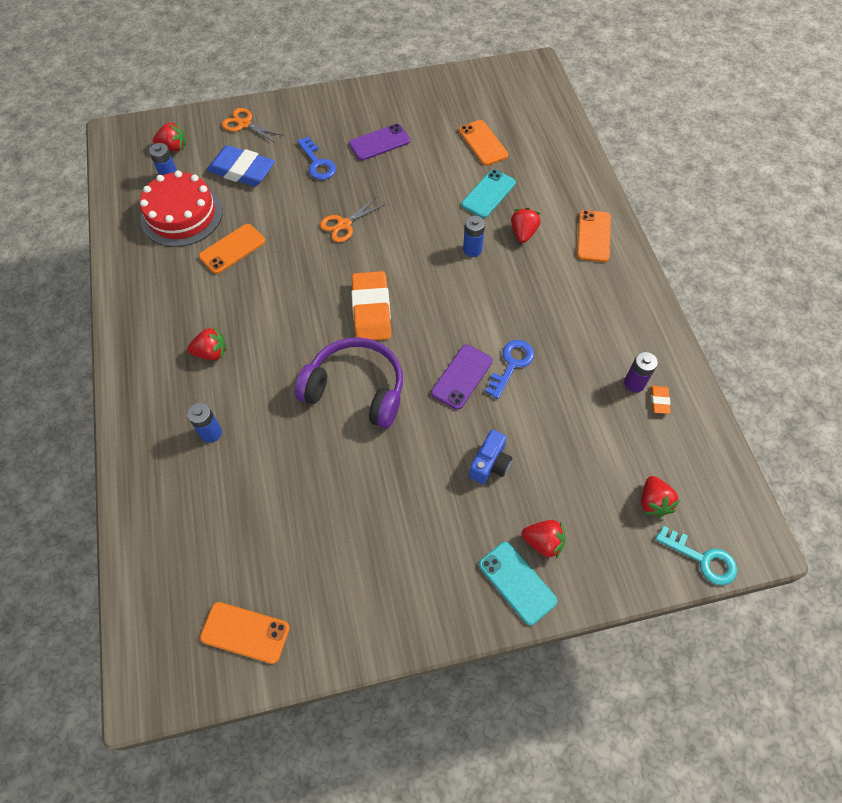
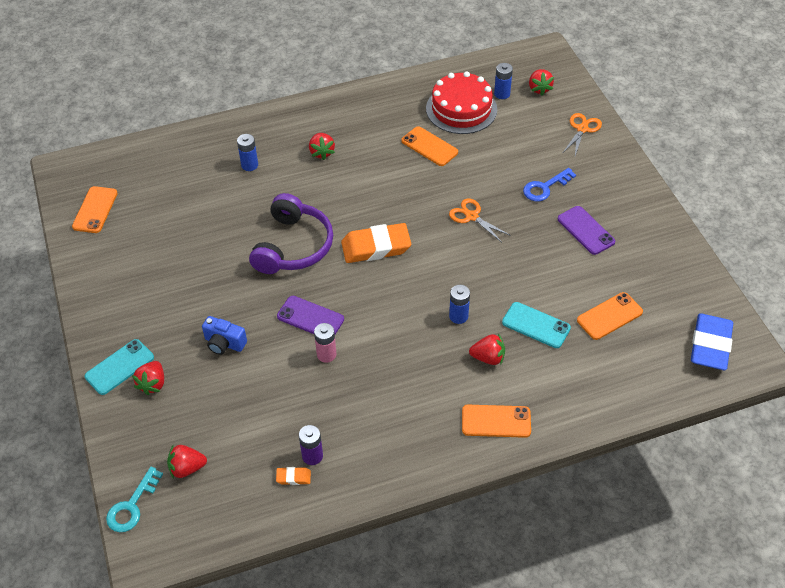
camera: 85 degrees right, 10 degrees down
blue eraser [207,145,275,187] -> blue eraser moved to [691,313,733,370]
blue key [485,340,534,399] -> pink battery [314,323,336,363]

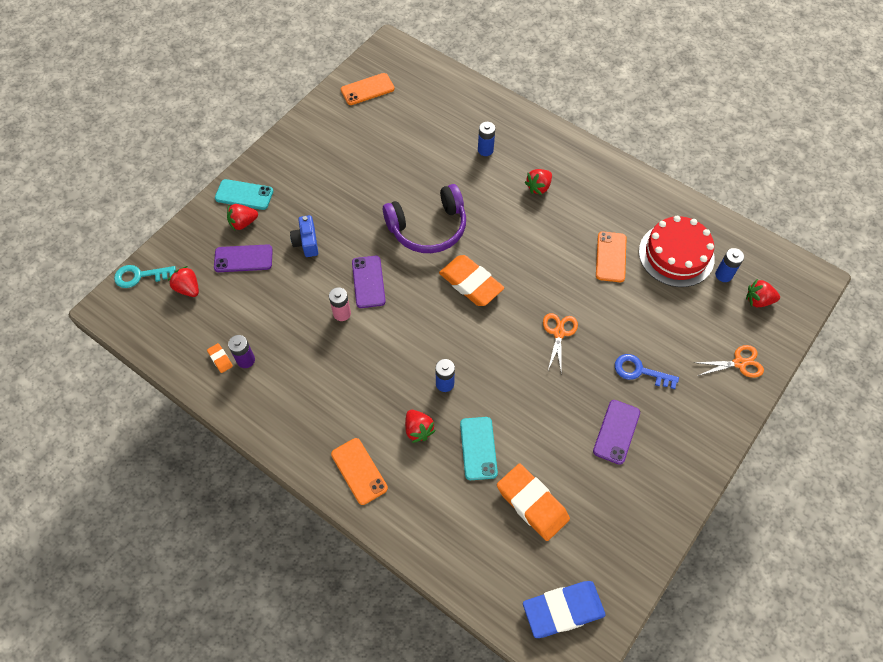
camera: 55 degrees right, 10 degrees up
red strawberry [529,69,554,96] -> red strawberry turned 45 degrees clockwise [746,279,780,307]
orange phone [577,292,643,340] -> orange eraser [497,464,570,541]
none -> purple phone [214,244,273,272]

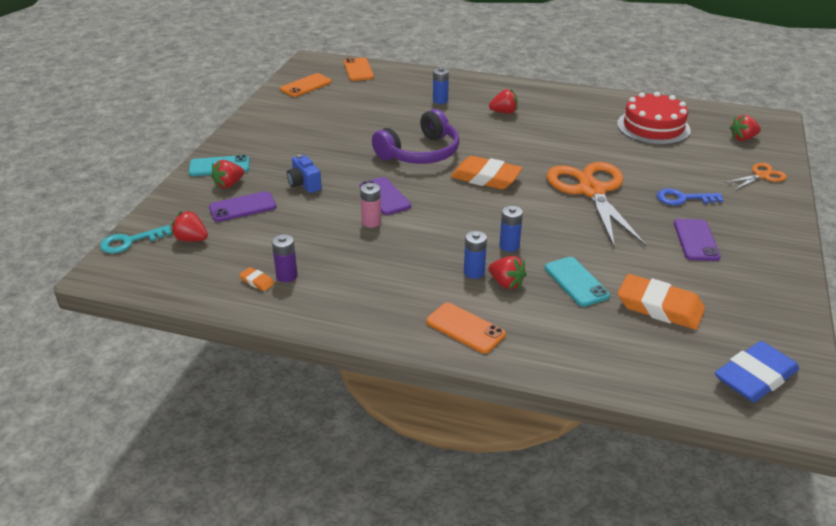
camera: 20 degrees left, 25 degrees down
red strawberry [524,169,552,195] -> red strawberry turned 120 degrees counterclockwise [489,89,518,114]
orange scissors [543,313,578,375] -> orange scissors [547,162,646,248], size x2.16
orange phone [596,231,626,282] -> orange phone moved to [344,57,374,81]
blue battery [715,248,744,282] -> blue battery moved to [464,231,487,279]

